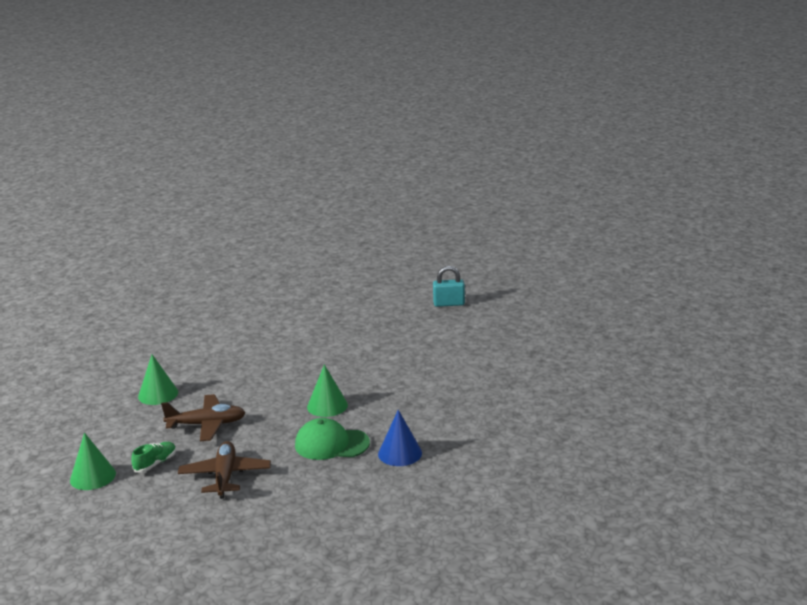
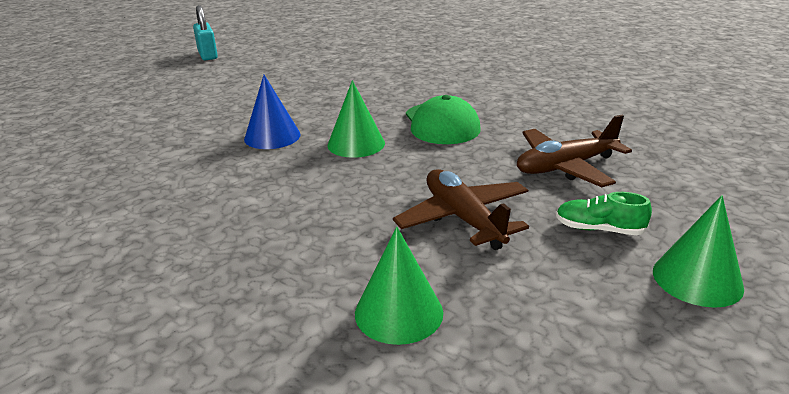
camera: 110 degrees left, 5 degrees up
blue cone [378,410,422,466] -> blue cone moved to [244,75,301,149]
turquoise padlock [433,266,465,307] -> turquoise padlock moved to [193,5,218,60]

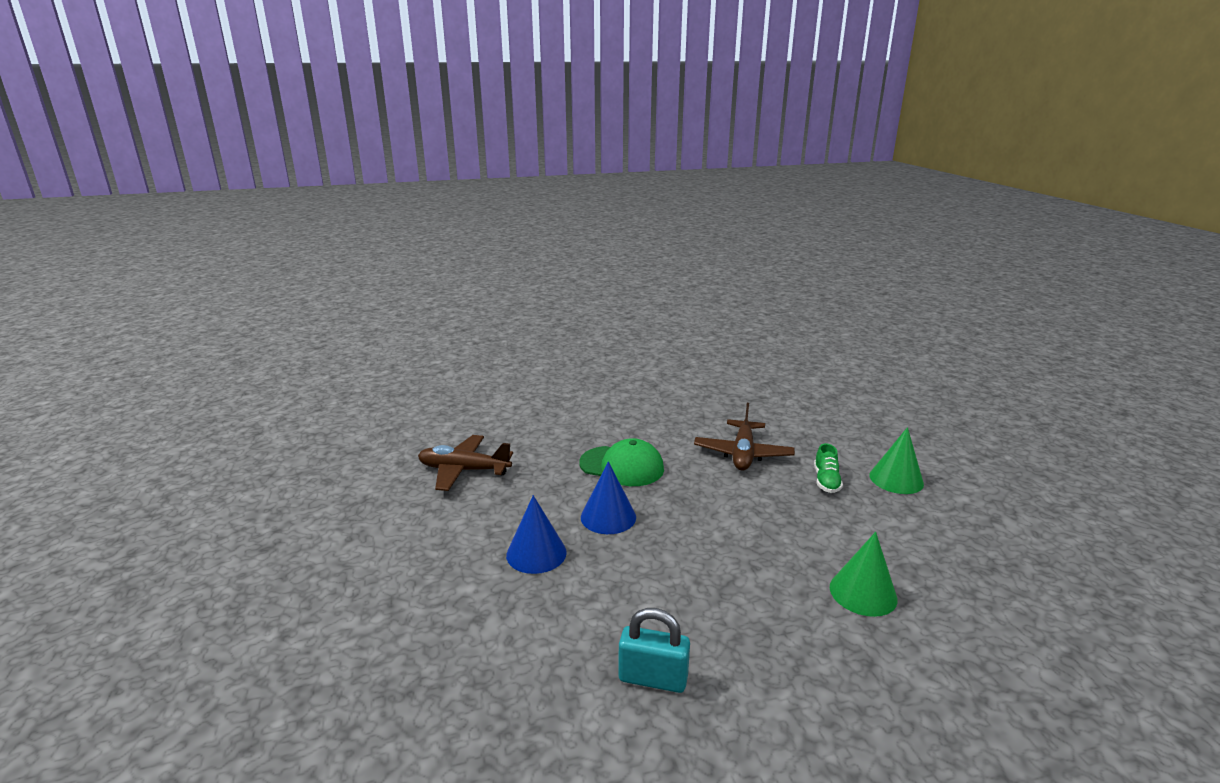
camera: 55 degrees left, 5 degrees down
turquoise padlock [193,5,218,60] -> turquoise padlock moved to [618,608,690,693]
green cone [327,80,385,158] -> blue cone [581,461,636,534]
brown plane [393,169,529,250] -> brown plane moved to [418,435,513,491]
green shoe [556,192,652,235] -> green shoe turned 45 degrees counterclockwise [814,443,843,493]

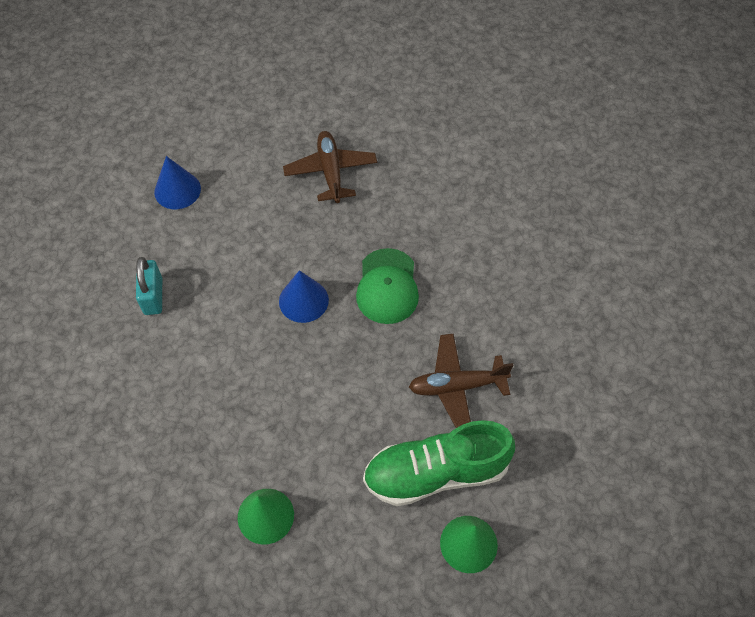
camera: 70 degrees right, 35 degrees up
blue cone [506,495,567,574] -> blue cone moved to [154,156,201,209]
turquoise padlock [618,608,690,693] -> turquoise padlock moved to [136,257,162,315]
green shoe [814,443,843,493] -> green shoe [363,420,515,506], size x2.29

